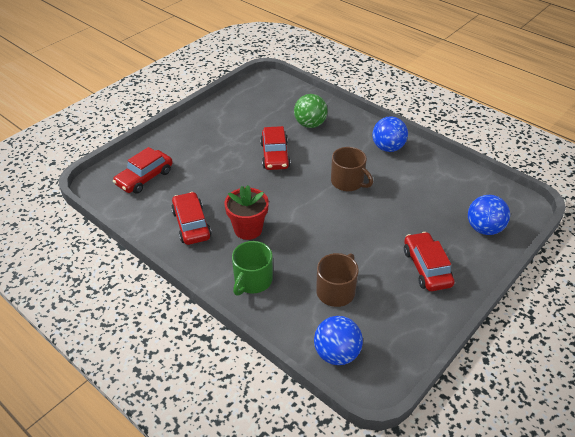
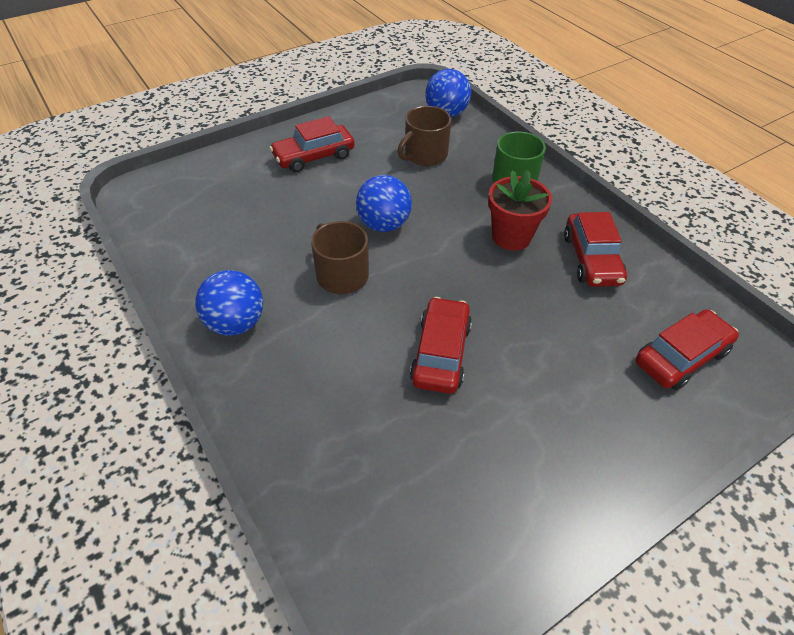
camera: 165 degrees left, 5 degrees up
green ball [294,94,328,128] -> none
red car [404,232,455,291] -> red car turned 60 degrees clockwise [269,116,355,172]
blue ball [468,195,510,235] -> blue ball moved to [356,175,412,232]

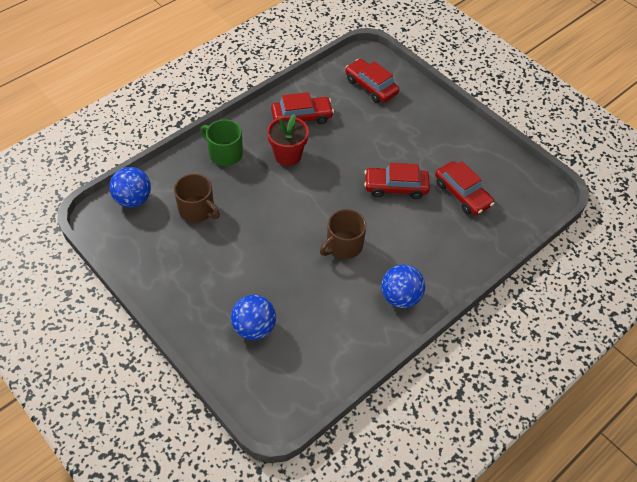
camera: 100 degrees left, 5 degrees up
red car [269,116,355,172] -> red car moved to [435,161,494,215]
blue ball [356,175,412,232] -> blue ball moved to [231,295,276,340]

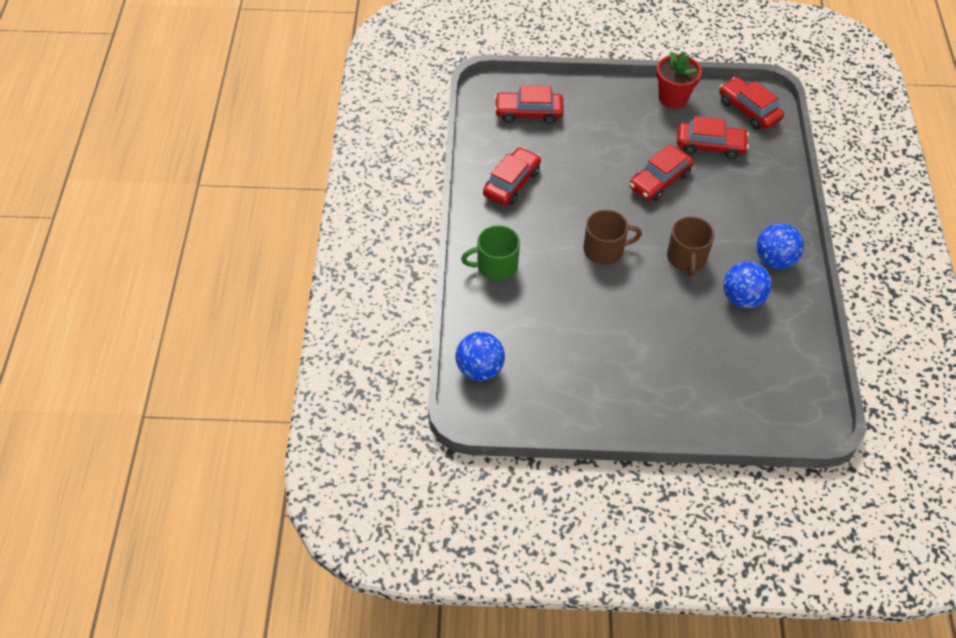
camera: 45 degrees left, 0 degrees up
brown mug [174,174,220,223] -> brown mug moved to [583,210,642,265]
blue ball [231,295,276,340] -> blue ball moved to [723,261,772,309]
red flower pot [267,114,309,166] -> red flower pot moved to [656,51,702,109]
none -> red car [719,77,784,130]

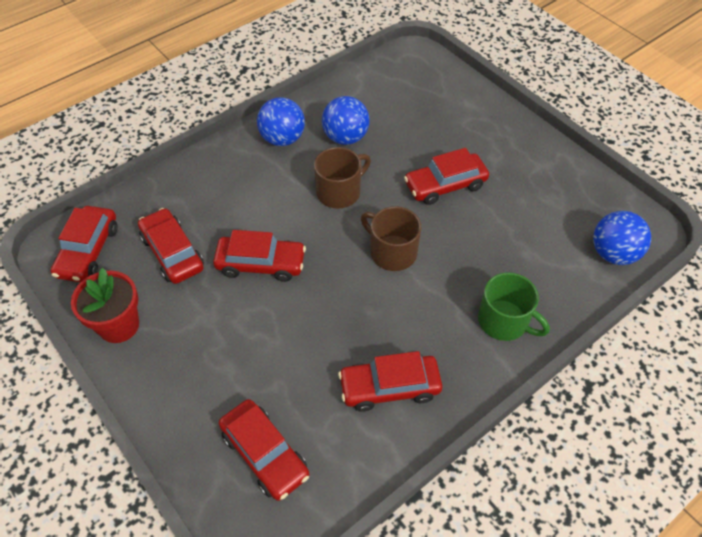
camera: 130 degrees left, 0 degrees up
none -> red car [404,148,489,205]

